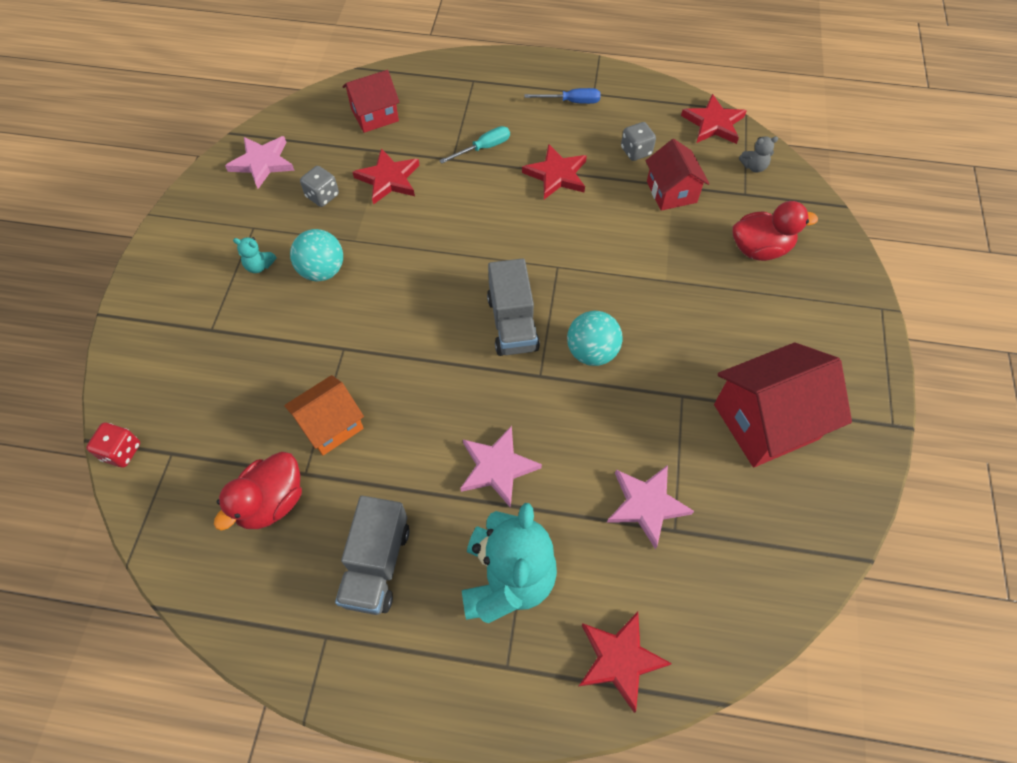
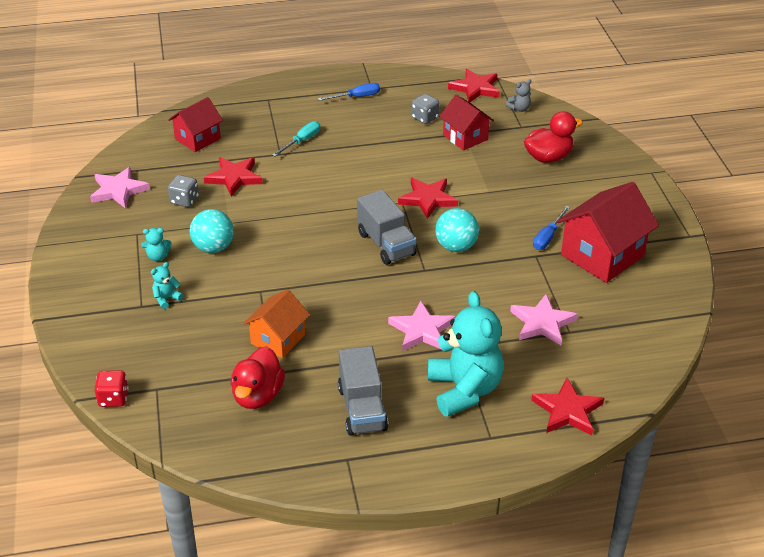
camera: 20 degrees left, 20 degrees down
red star [522,144,587,199] -> red star moved to [398,178,458,219]
none -> turquoise teddy bear [151,262,183,309]
none -> blue screwdriver [533,206,570,250]

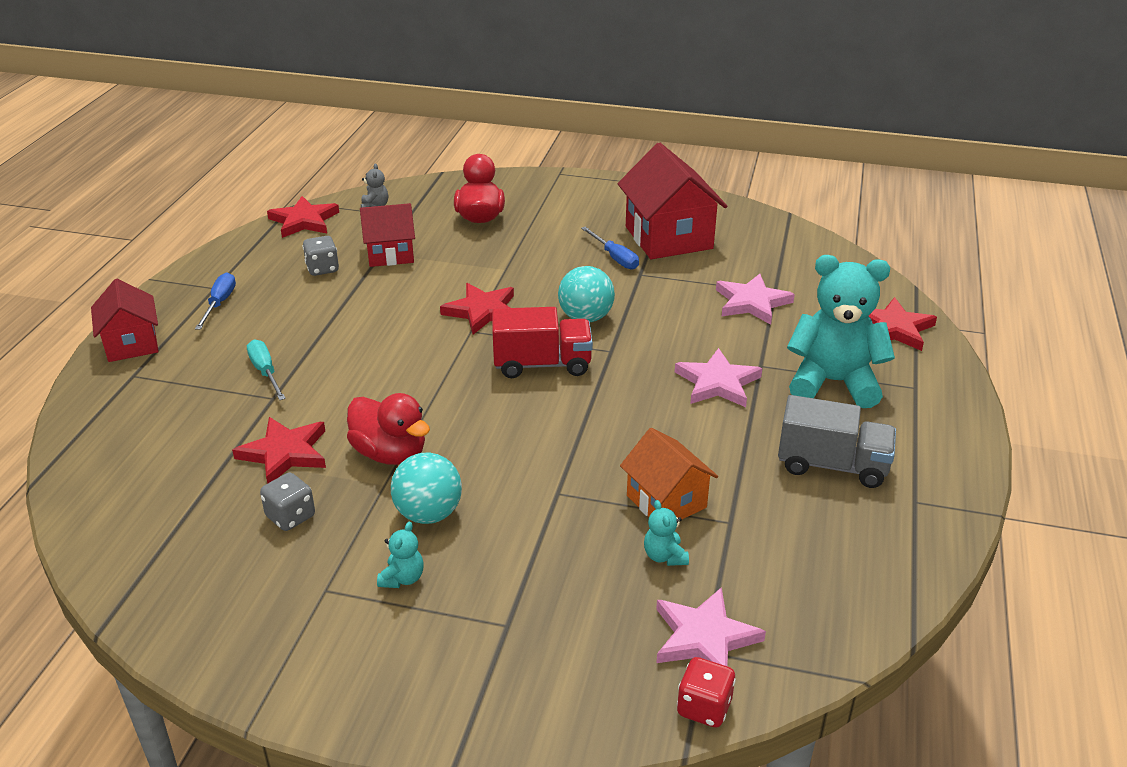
camera: 65 degrees left, 5 degrees down
pink star [90,167,150,208] -> pink star moved to [656,587,766,666]
turquoise teddy bear [151,262,183,309] -> turquoise teddy bear moved to [644,500,689,566]
red house [168,97,223,152] -> red house moved to [91,279,159,362]
red duck [231,346,285,409] -> red duck moved to [347,393,430,465]
grey truck [357,190,417,265] -> red truck [492,307,593,378]

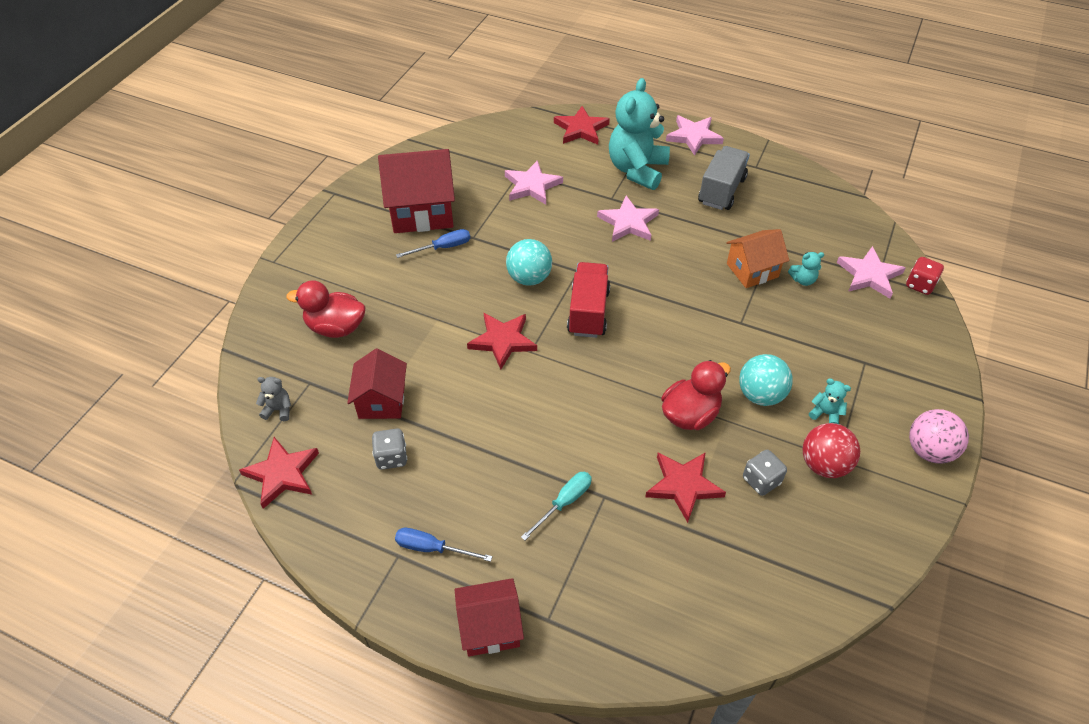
camera: 80 degrees left, 15 degrees up
turquoise screwdriver [247,339,286,400] -> turquoise screwdriver turned 150 degrees clockwise [521,472,592,540]
none -> pink star [666,115,724,156]
none -> red ball [803,423,860,478]
none -> pink ball [909,409,969,464]

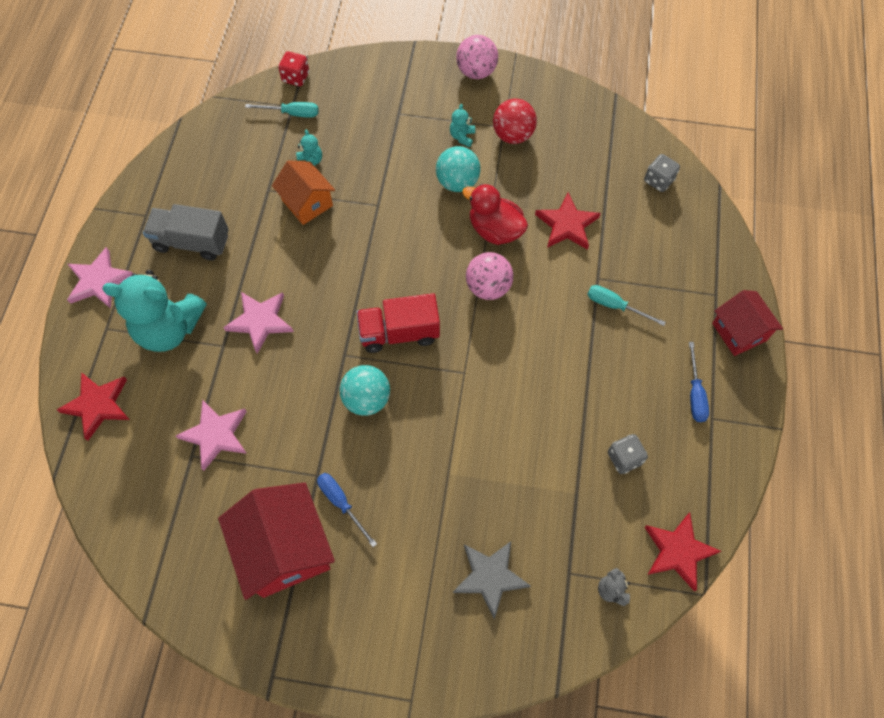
camera: 105 degrees left, 15 degrees up
red duck [286,281,366,338] -> grey star [453,541,531,619]
red house [347,349,407,419] -> none
red star [467,313,537,370] -> none
grey dice [743,450,787,496] -> grey dice moved to [644,154,680,192]
pink star [837,246,905,299] -> turquoise screwdriver [245,102,319,118]
none -> pink ball [466,252,513,300]

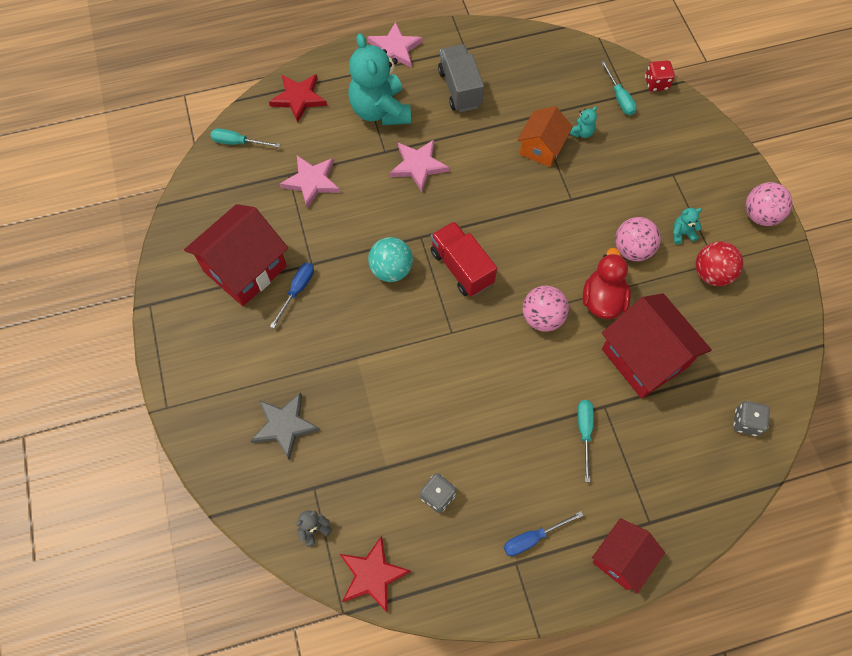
camera: 65 degrees right, 0 degrees up
turquoise ball [436,146,480,192] -> pink ball [615,217,661,261]
red star [535,193,601,250] -> red house [602,293,712,399]
none -> turquoise screwdriver [211,128,280,148]

